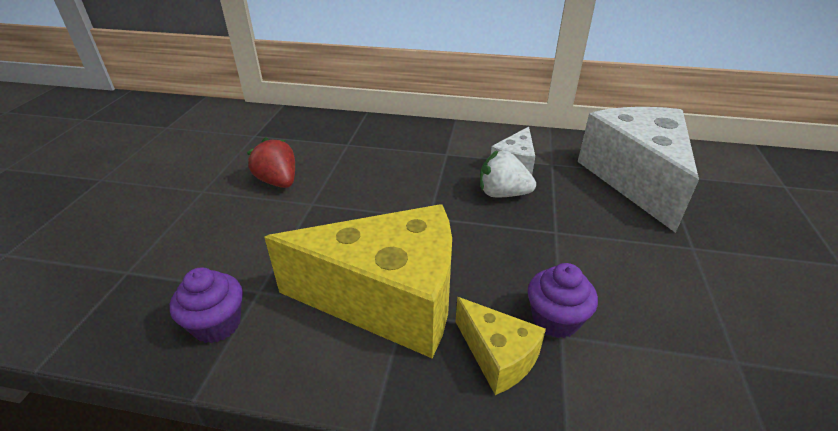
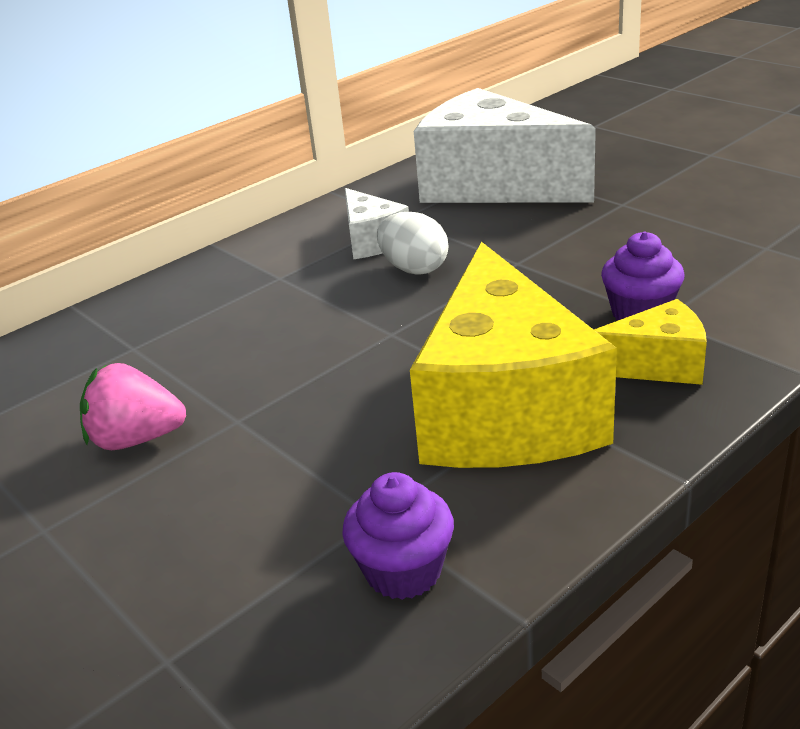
camera: 50 degrees left, 5 degrees down
red strawberry [247,137,295,188] -> pink strawberry [80,363,186,450]
yellow cheese [264,204,452,358] -> yellow cheese turned 135 degrees clockwise [410,242,617,468]
white strawberry [480,150,536,197] -> white egg [377,212,448,275]

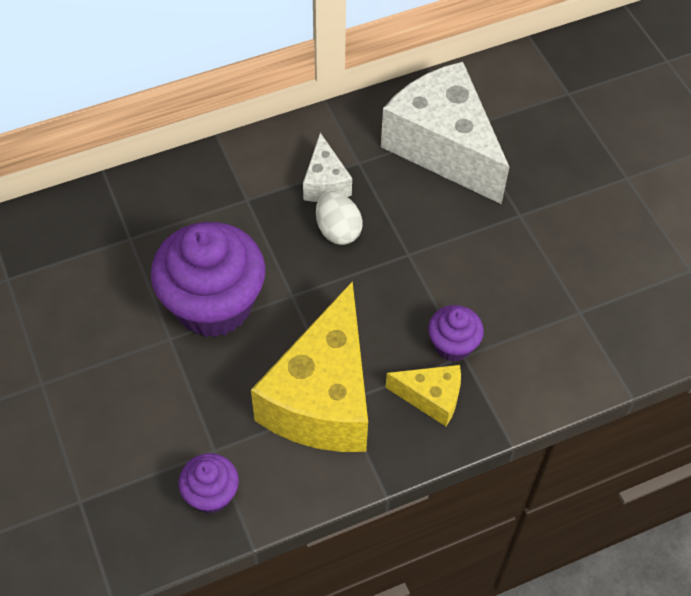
camera: 15 degrees right, 25 degrees up
pink strawberry [80,363,186,450] -> none
none -> purple cupcake [151,222,266,337]

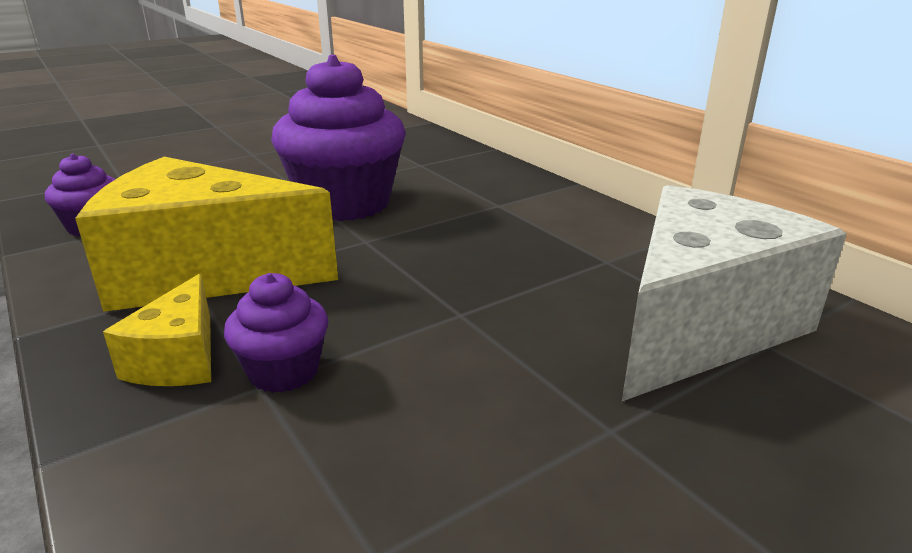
camera: 80 degrees right, 30 degrees down
white cheese [303,133,352,202] -> none
white egg [316,191,363,245] -> none

